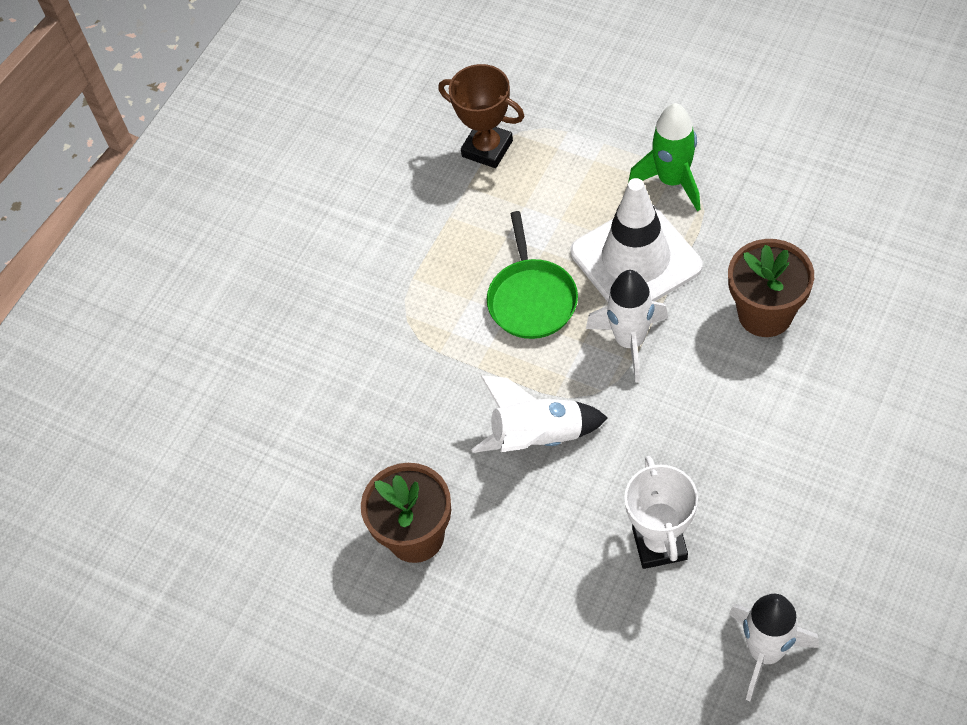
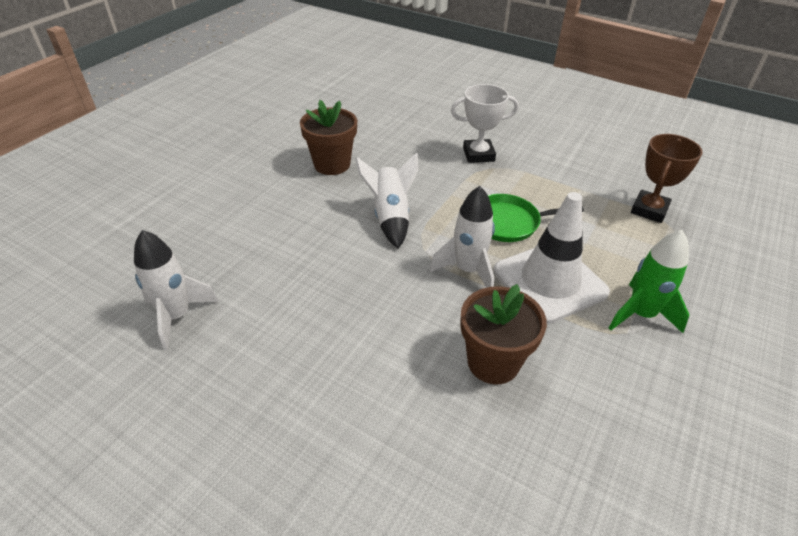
camera: 85 degrees right, 15 degrees down
white trophy [624,456,698,569] -> white trophy moved to [451,84,518,163]

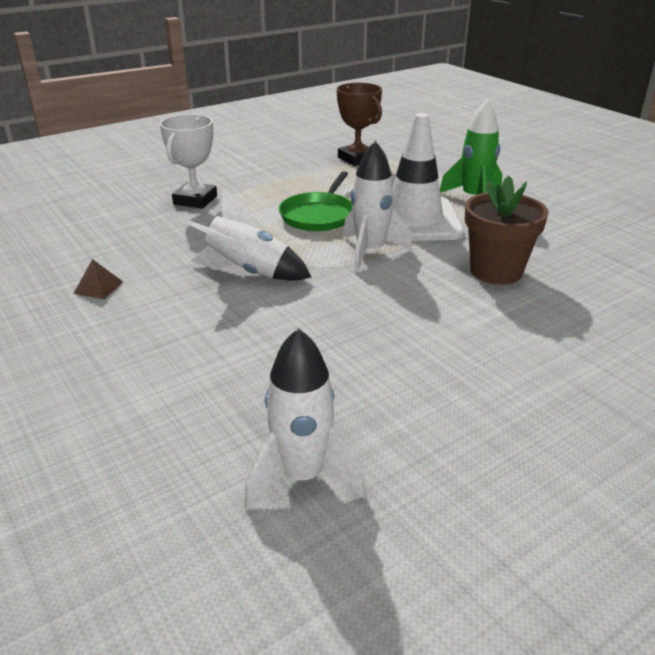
camera: 65 degrees left, 10 degrees down
brown flower pot [300,100,357,175] -> brown pyramid [73,259,123,299]

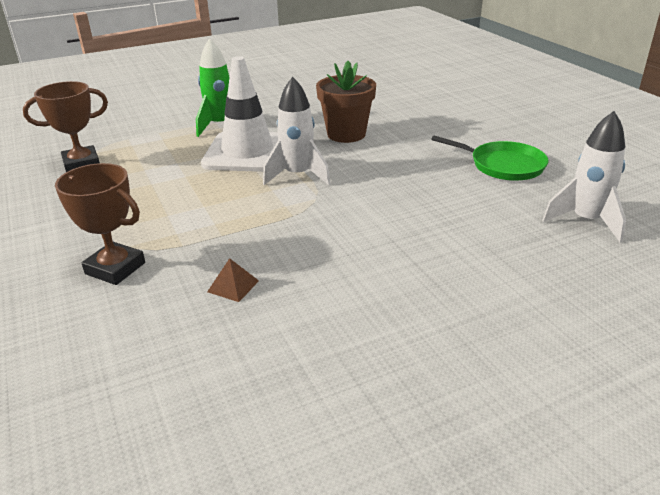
camera: 80 degrees left, 0 degrees up
brown pyramid [73,259,123,299] -> brown pyramid moved to [207,258,259,302]
white trophy [160,114,217,209] -> brown trophy [55,163,145,285]
white rocket [188,190,311,281] -> none
green pan [279,171,352,231] -> green pan moved to [431,136,548,181]

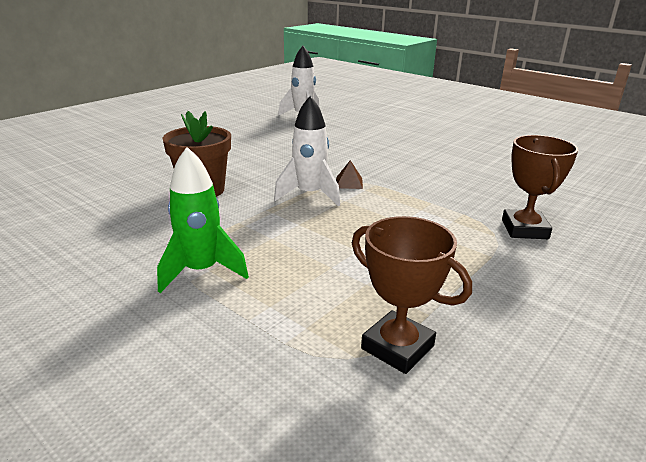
camera: 115 degrees left, 5 degrees down
white traffic cone [201,56,278,172] -> none
brown pyramid [207,258,259,302] -> brown pyramid moved to [336,160,363,189]
green pan [431,136,548,181] -> none

